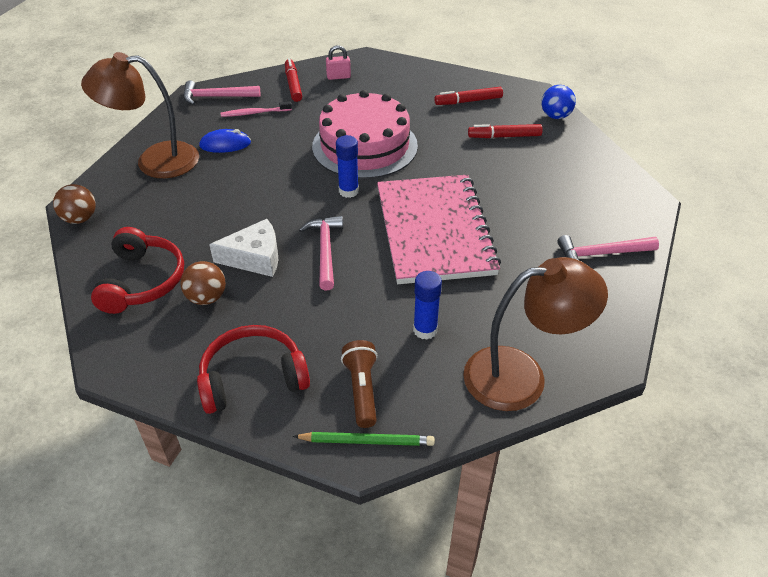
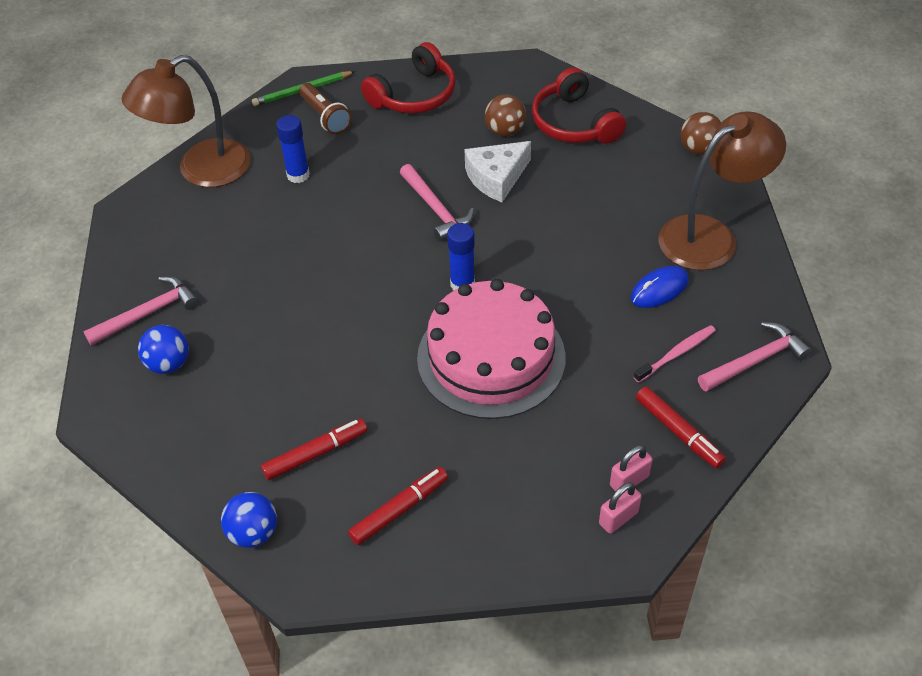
camera: 155 degrees right, 5 degrees up
pink notebook [377,175,501,284] -> none
none -> blue ball [138,325,189,374]
none -> pink padlock [599,482,642,534]

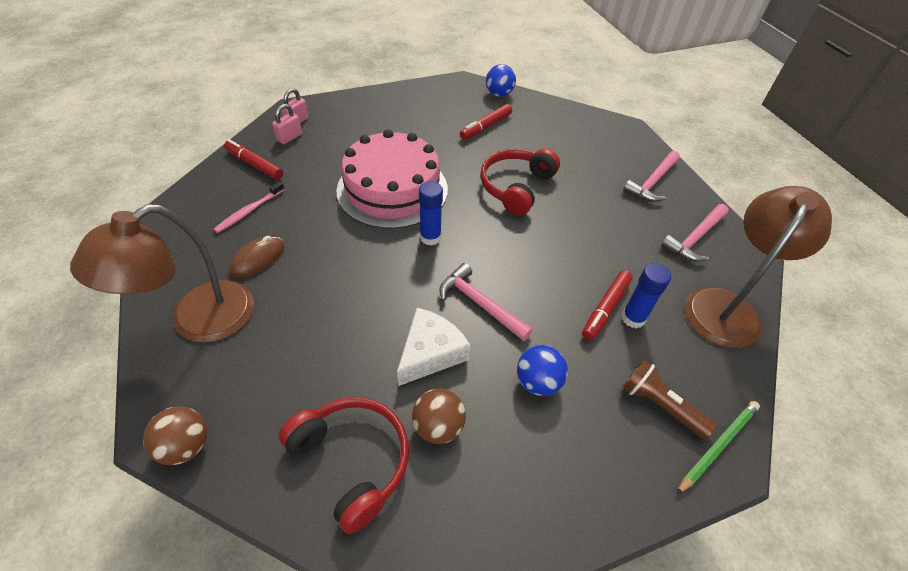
camera: 160 degrees right, 0 degrees up
blue ball [138,325,189,374] -> blue ball moved to [517,345,568,396]
red marker [348,467,448,545] -> red marker moved to [582,270,633,340]
red headphones [361,42,456,114] -> red headphones moved to [480,149,560,215]
blue mouse [631,266,689,308] -> brown mouse [229,236,284,278]
pink hammer [698,322,811,392] -> pink hammer moved to [661,204,729,262]

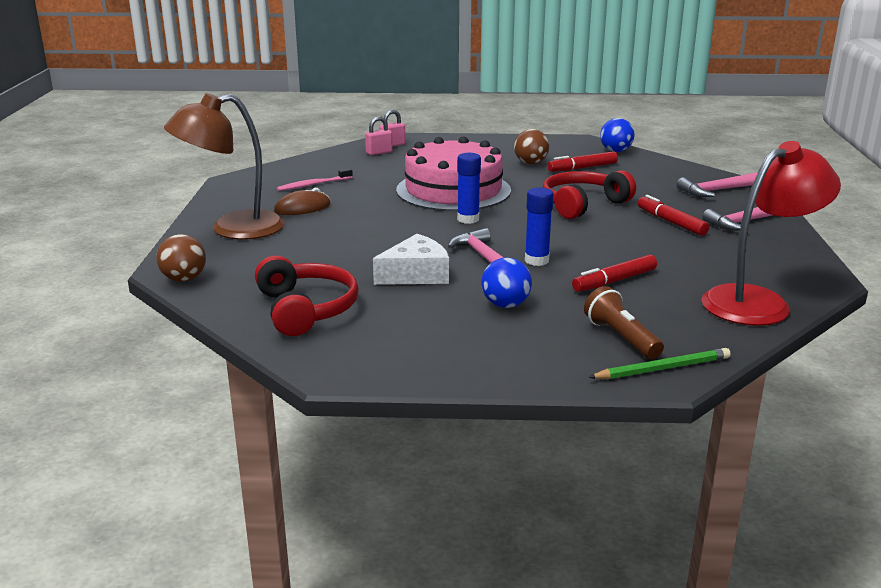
camera: 25 degrees right, 25 degrees down
red marker [224,139,283,180] -> red marker moved to [638,195,709,236]
brown ball [412,388,466,444] -> brown ball moved to [514,129,549,164]
blue glue stick [622,263,671,328] -> blue glue stick moved to [525,187,553,266]
pink hammer [661,204,729,262] -> pink hammer moved to [677,172,758,197]
brown lamp [685,186,832,348] -> red lamp [701,141,841,326]

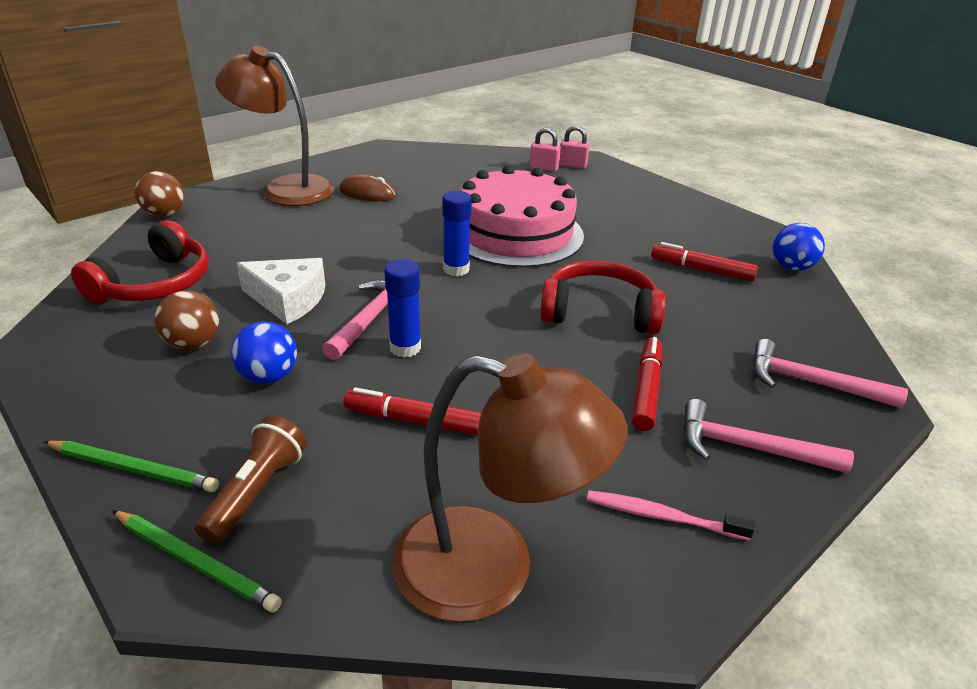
camera: 45 degrees right, 10 degrees up
pink toothbrush [277,169,353,191] -> pink toothbrush moved to [587,490,755,541]
brown ball [514,129,549,164] -> brown ball moved to [155,290,219,350]
red lamp [701,141,841,326] -> brown lamp [392,353,627,622]
none -> green pencil [43,441,219,492]

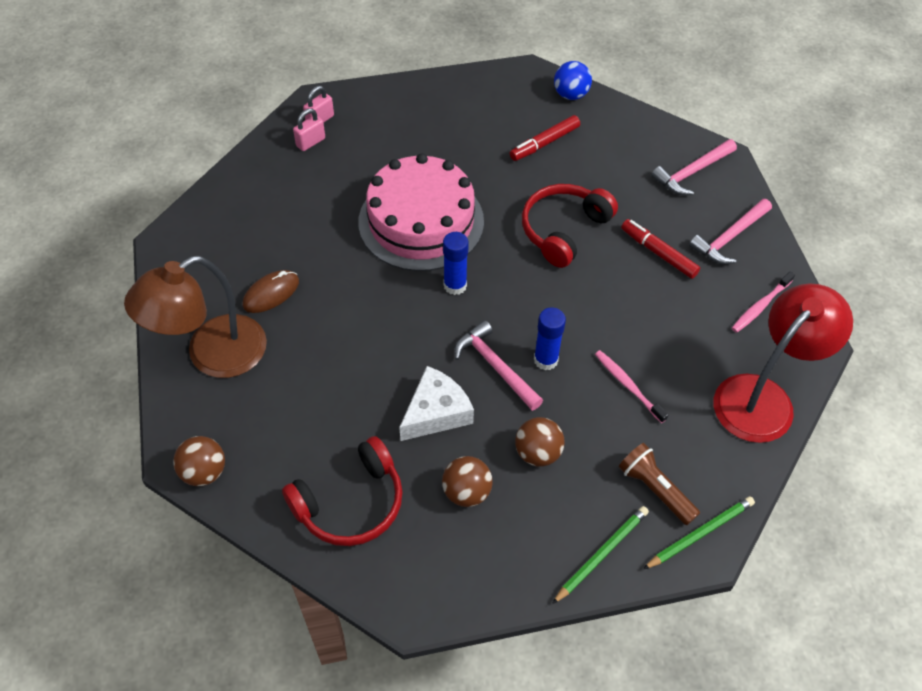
camera: 60 degrees left, 20 degrees up
red headphones [71,220,209,304] -> red headphones turned 90 degrees clockwise [282,436,403,546]
blue ball [231,321,297,384] -> brown ball [515,417,565,467]
red marker [344,387,481,435] -> pink toothbrush [595,350,668,423]
brown lamp [392,353,627,622] -> red lamp [713,283,853,443]

